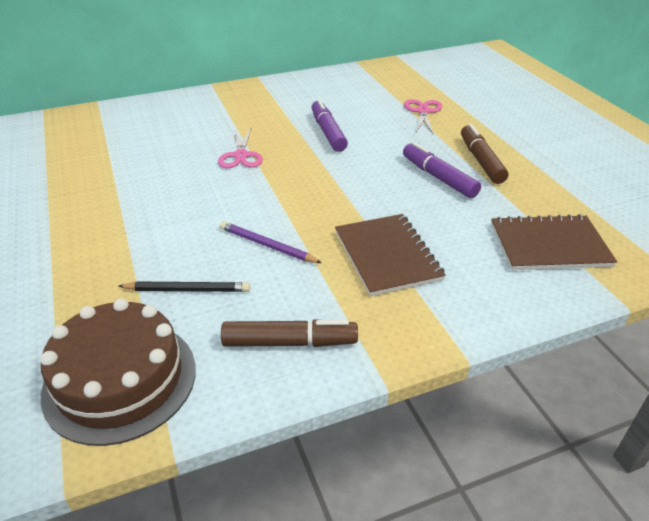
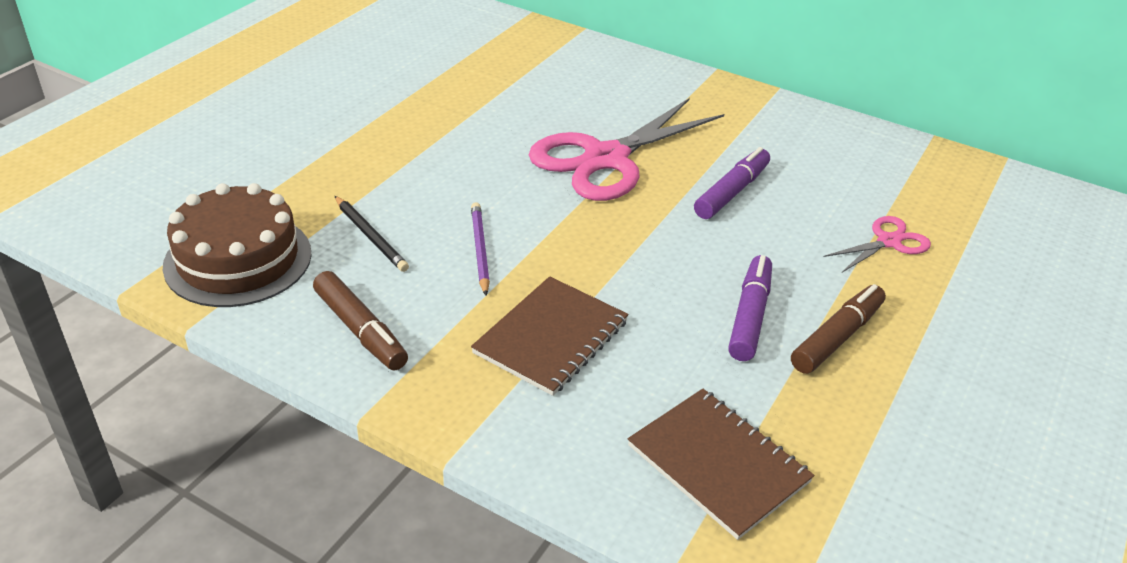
camera: 50 degrees right, 0 degrees up
pink scissors [218,129,263,168] -> pink scissors [529,98,724,201], size x2.09

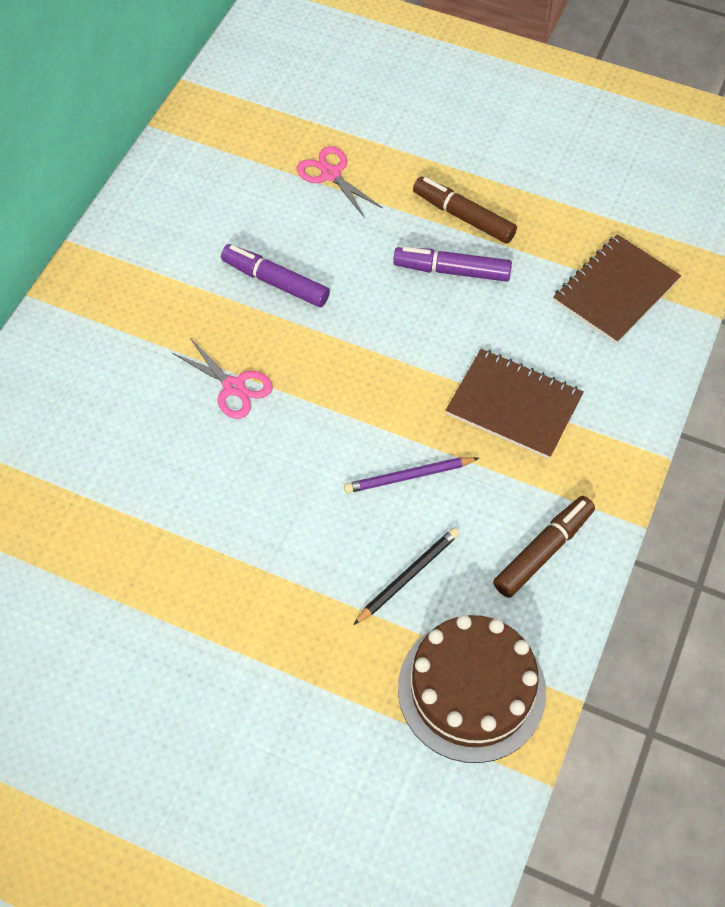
camera: 95 degrees left, 20 degrees up
pink scissors [529,98,724,201] -> pink scissors [172,338,273,419], size x0.48

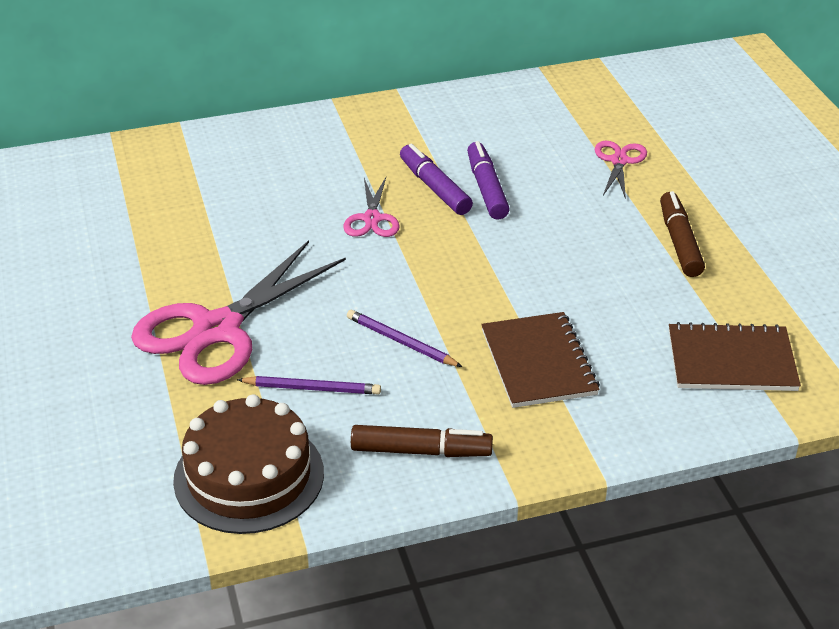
camera: 50 degrees right, 20 degrees down
black pencil [353,528,459,625] -> purple pencil [237,376,381,395]
purple marker [393,247,512,282] -> purple marker moved to [400,144,473,215]
none -> pink scissors [131,240,346,385]

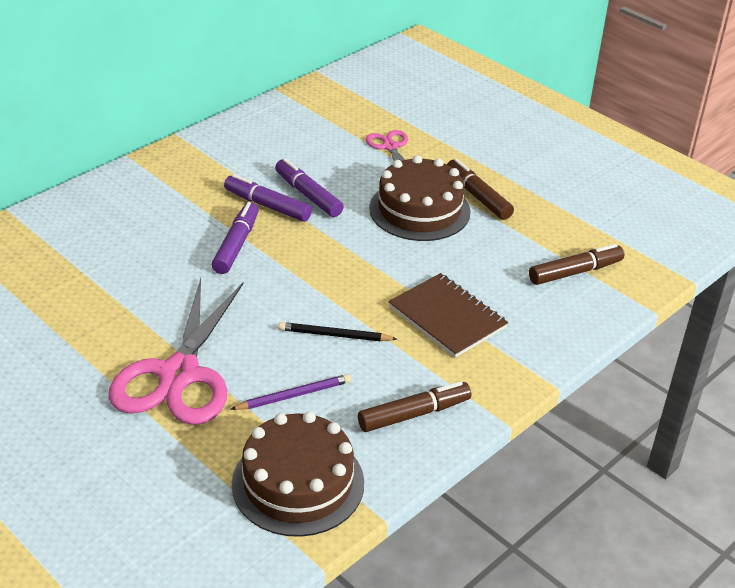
camera: 30 degrees left, 0 degrees up
pink scissors [343,177,400,237] -> purple marker [212,202,259,274]
purple pencil [347,310,462,367] -> black pencil [278,322,397,341]
brown notebook [669,322,801,391] -> brown marker [529,244,624,285]
none -> brown cake [369,155,471,241]

